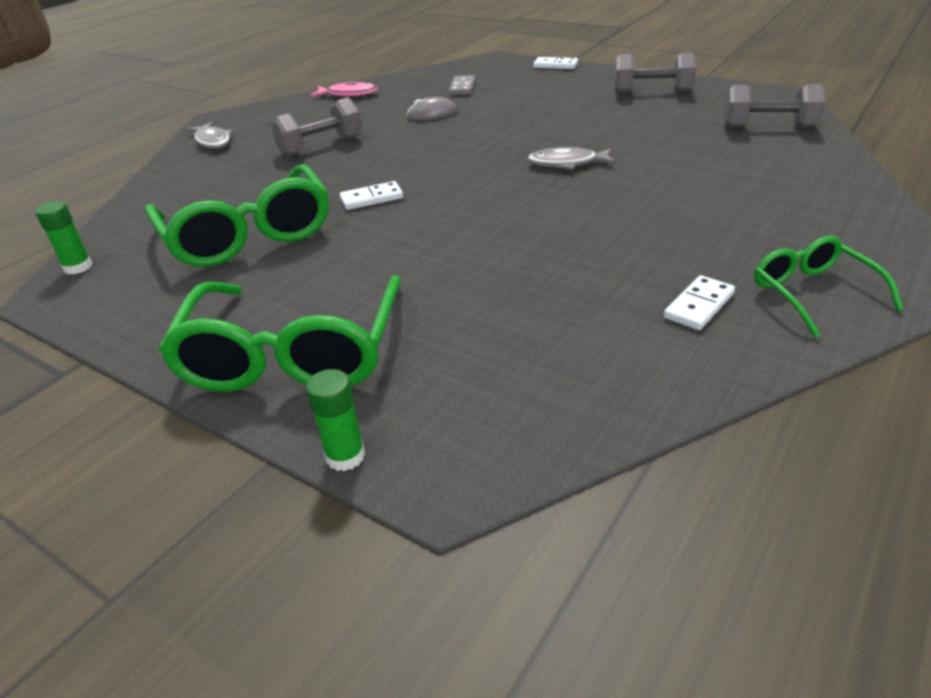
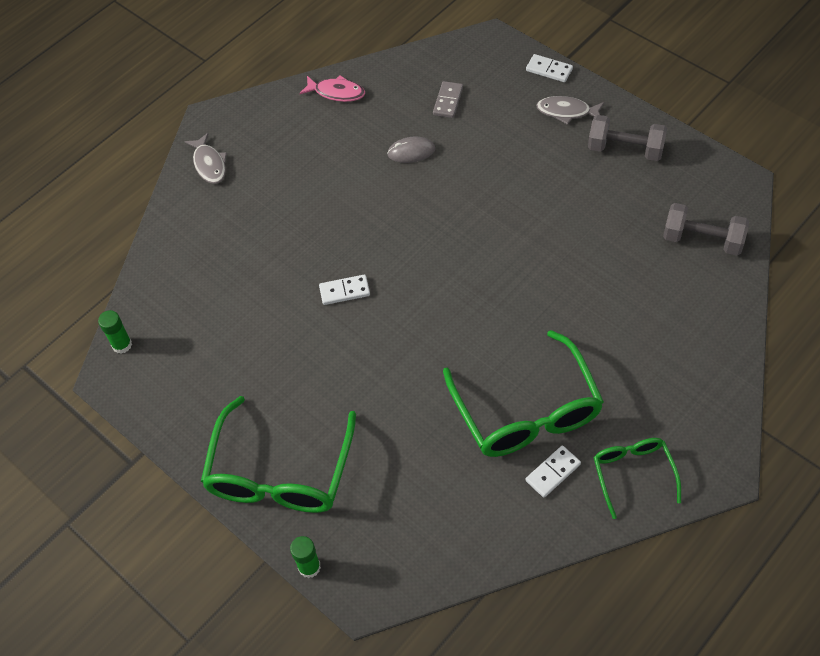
camera: 10 degrees right, 20 degrees up
green glasses [145,164,329,267] -> green glasses moved to [443,330,604,457]
grey dumbbell [271,97,362,157] -> none
grey fish [527,147,616,170] -> grey fish moved to [536,96,604,125]

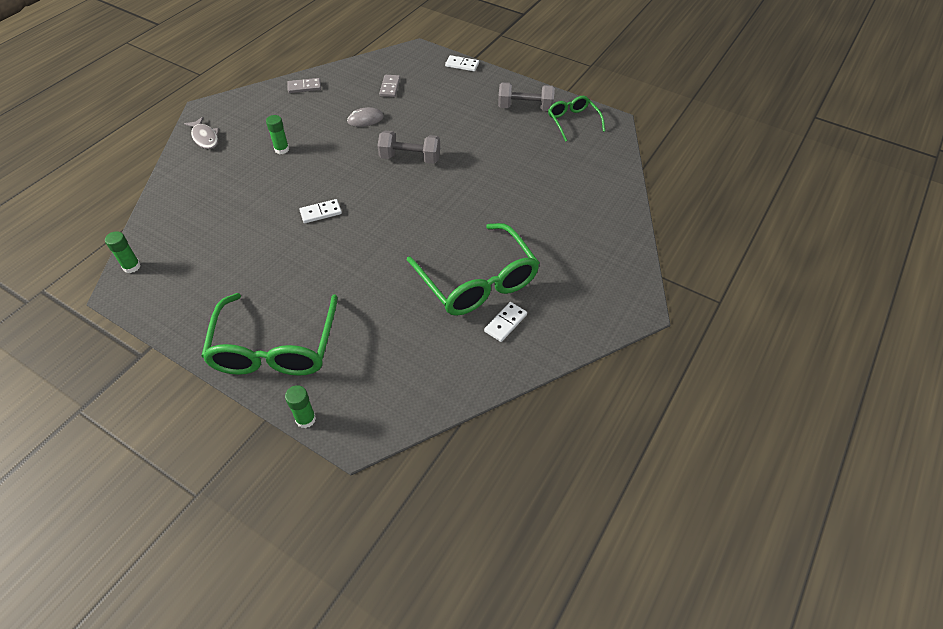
camera: 15 degrees left, 5 degrees down
pink fish [299,75,365,102] -> grey domino [287,78,321,93]
grey fish [536,96,604,125] -> none
green glasses [593,438,681,519] -> green glasses moved to [548,96,605,142]
grey dumbbell [663,203,749,256] -> grey dumbbell moved to [377,131,440,164]
none -> green glue stick [266,115,289,154]

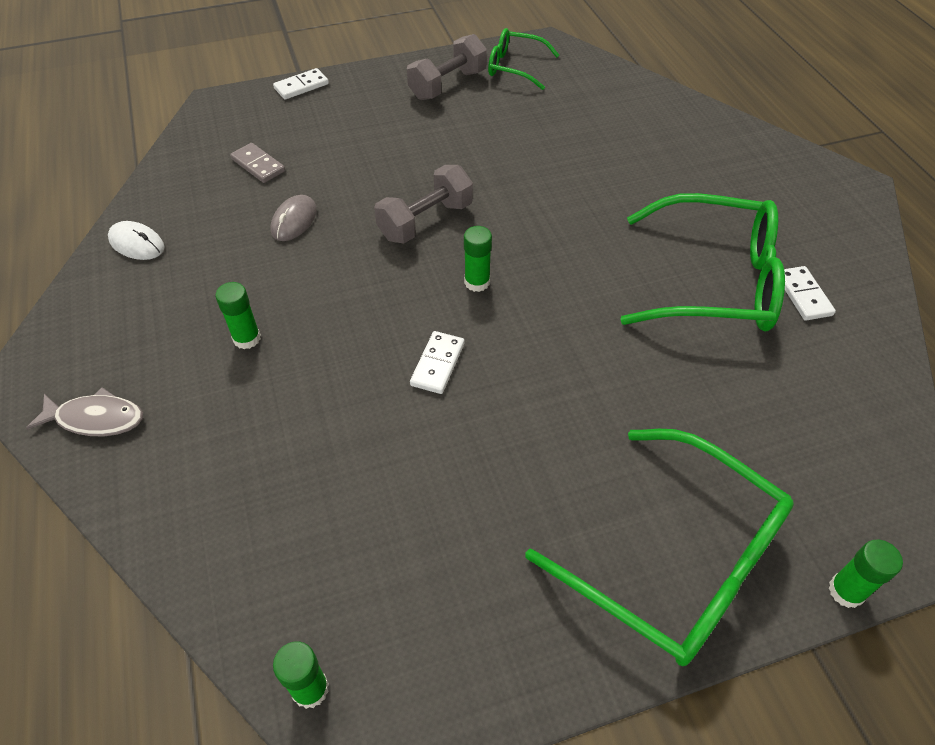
camera: 50 degrees left, 0 degrees up
grey domino [287,78,321,93] -> white mouse [108,221,164,260]
none -> green glue stick [464,226,492,292]

